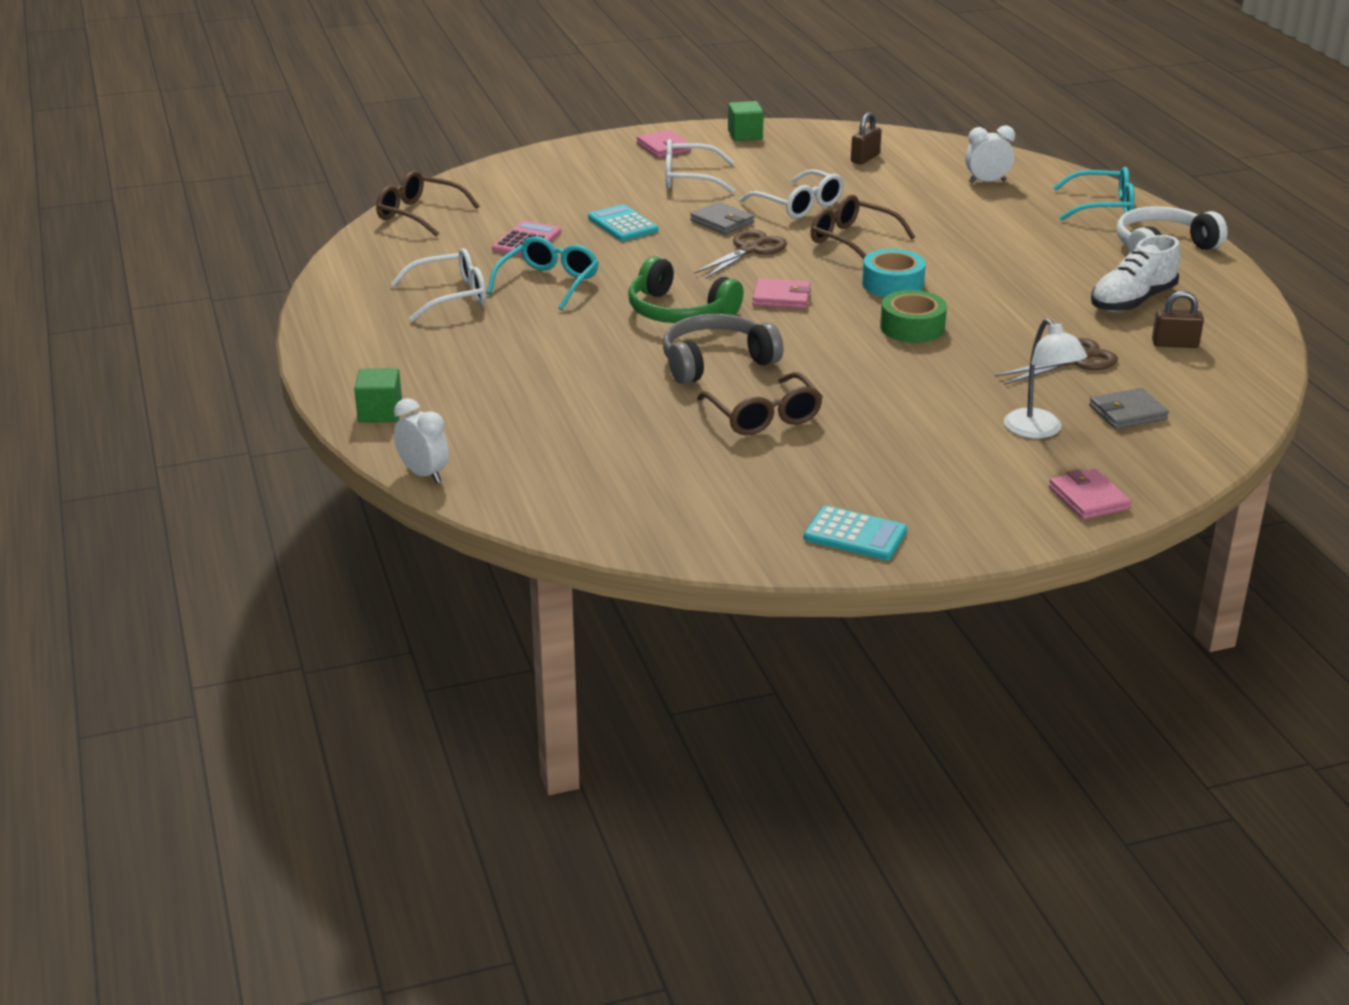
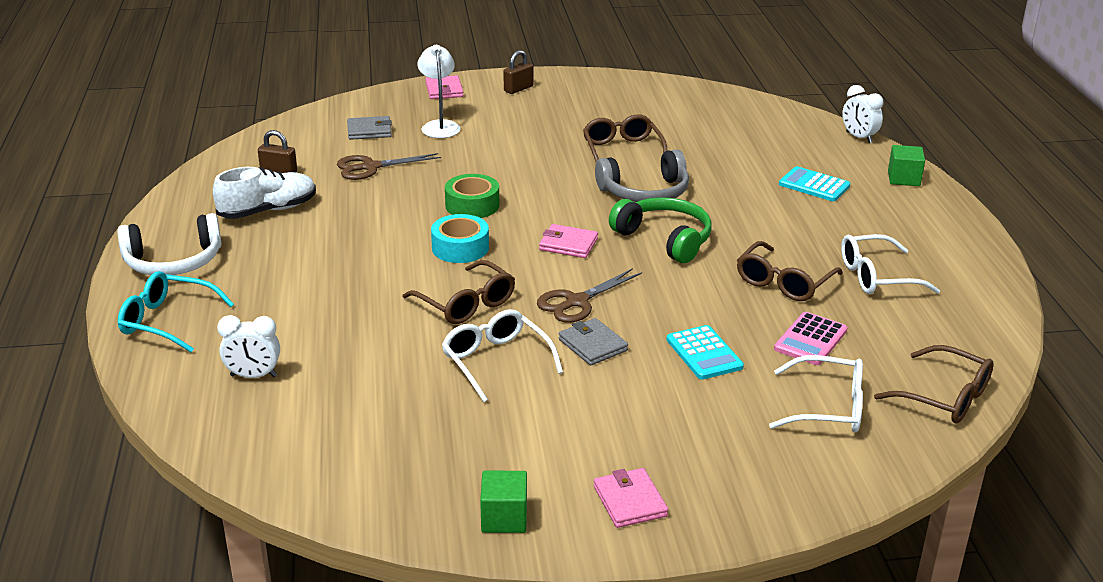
camera: 170 degrees left, 0 degrees up
turquoise glasses [487,236,599,310] -> brown glasses [737,241,843,301]
white glasses [666,139,735,193] -> white glasses moved to [769,355,863,432]
turquoise calculator [804,506,907,560] -> turquoise calculator moved to [779,166,850,201]
brown padlock [851,112,882,164] -> brown padlock moved to [504,50,533,94]

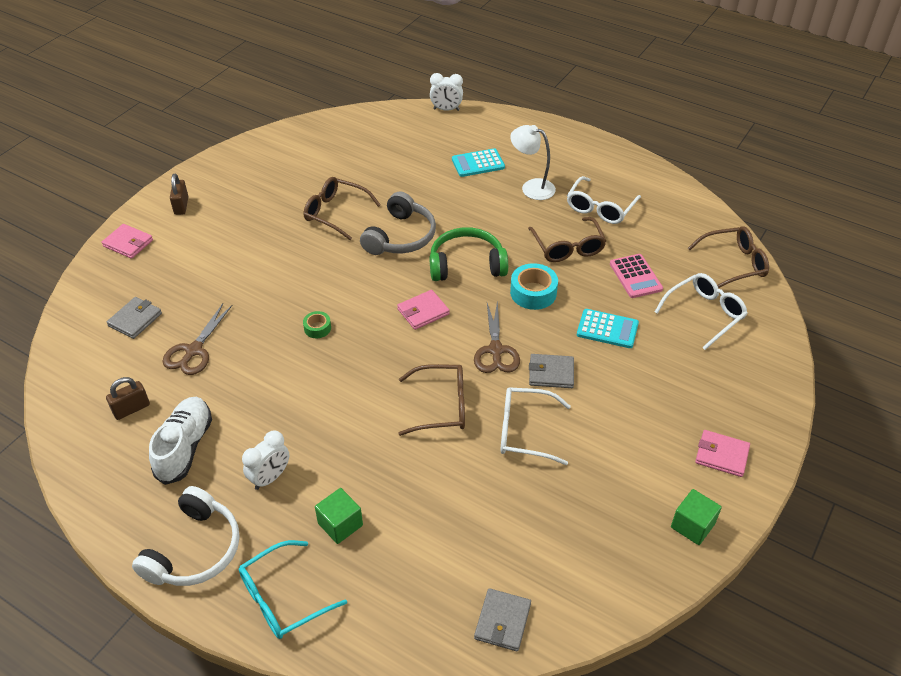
camera: 50 degrees left, 15 degrees up
white clock [217,315,280,378] -> white clock moved to [242,431,289,490]
white lamp [418,45,461,138] -> white lamp moved to [510,125,556,200]
turquoise tape [431,214,489,263] -> turquoise tape moved to [510,263,558,310]
green tape [445,174,499,218] -> green tape [303,311,331,338], size x0.56
green cube [888,145,925,186] -> green cube moved to [315,488,363,544]
none -> grey wallet [474,588,531,651]

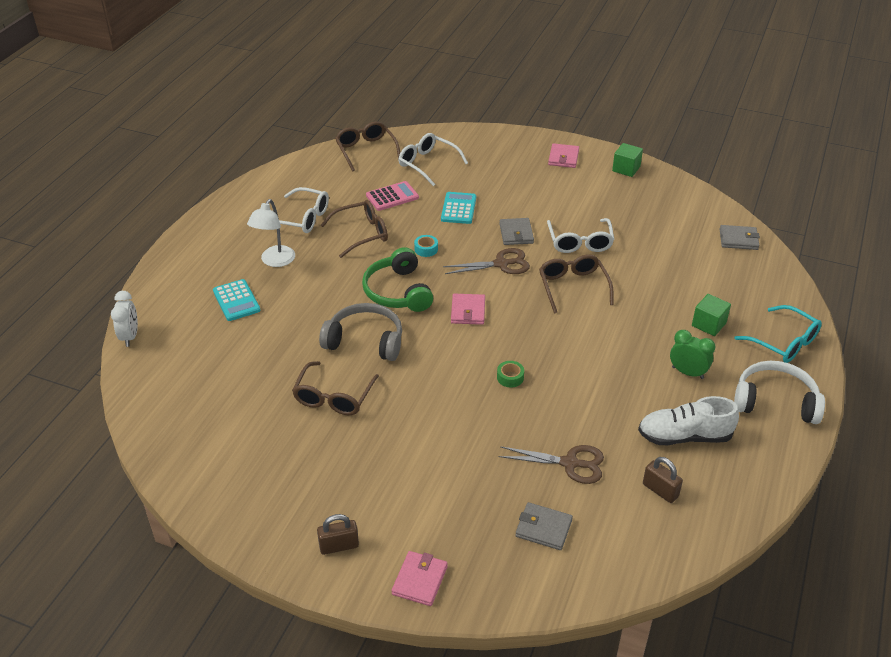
camera: 100 degrees left, 5 degrees down
white clock [242,431,289,490] -> green clock [670,330,715,379]
pink wallet [397,290,450,330] -> pink wallet turned 45 degrees clockwise [451,294,485,325]
turquoise tape [510,263,558,310] -> turquoise tape [414,235,438,257], size x0.56

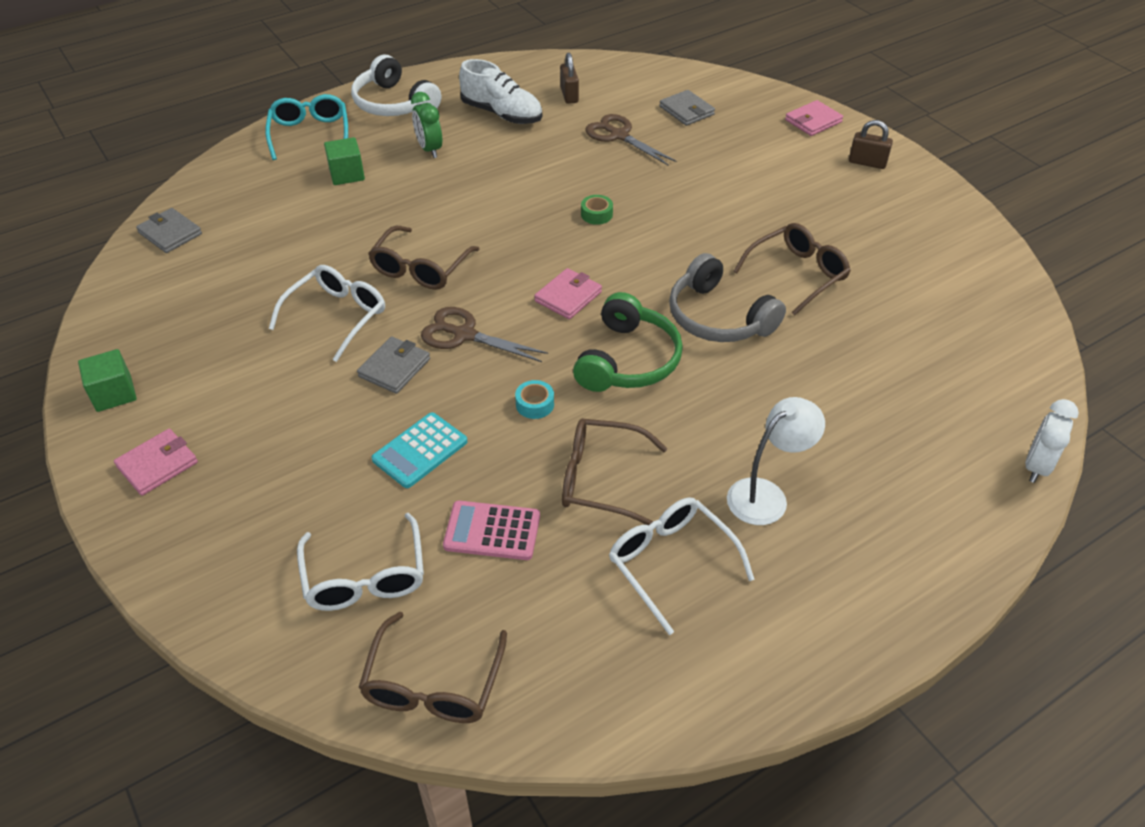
camera: 145 degrees left, 5 degrees up
turquoise calculator [213,279,261,321] -> none

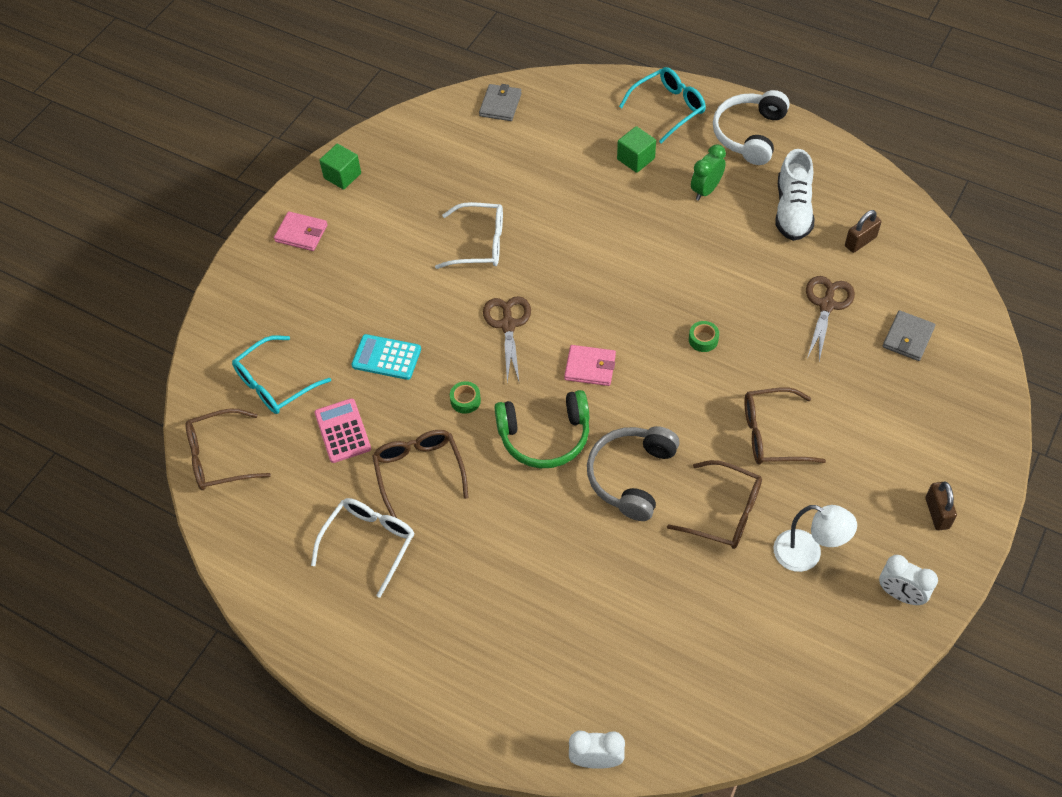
camera: 65 degrees right, 10 degrees up
white glasses [297,513,424,611] -> turquoise glasses [232,335,331,414]
grey wallet [357,337,430,394] -> none
brown glasses [368,226,480,290] -> brown glasses moved to [745,388,826,465]
turquoise tape [515,380,554,419] -> green tape [450,381,481,414]
white lamp [727,397,825,525] -> white lamp moved to [773,505,857,572]
pink wallet [785,100,843,136] -> none
none -> white clock [879,555,938,605]

